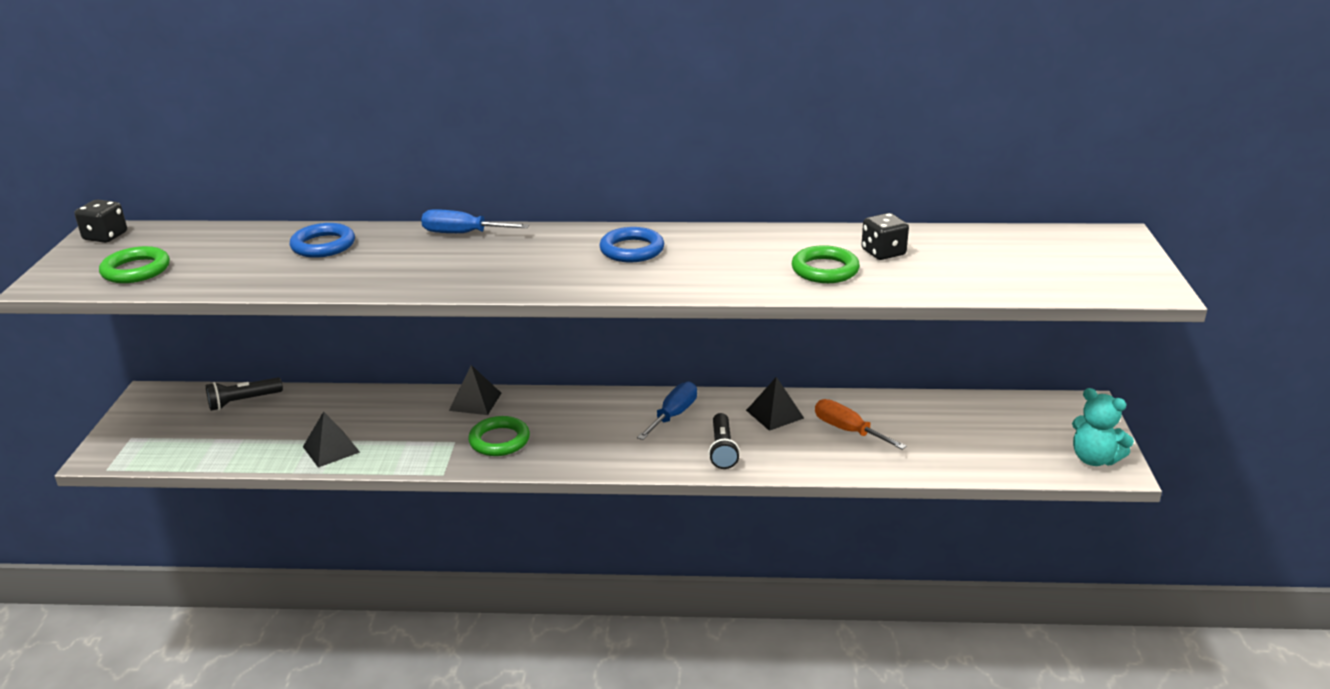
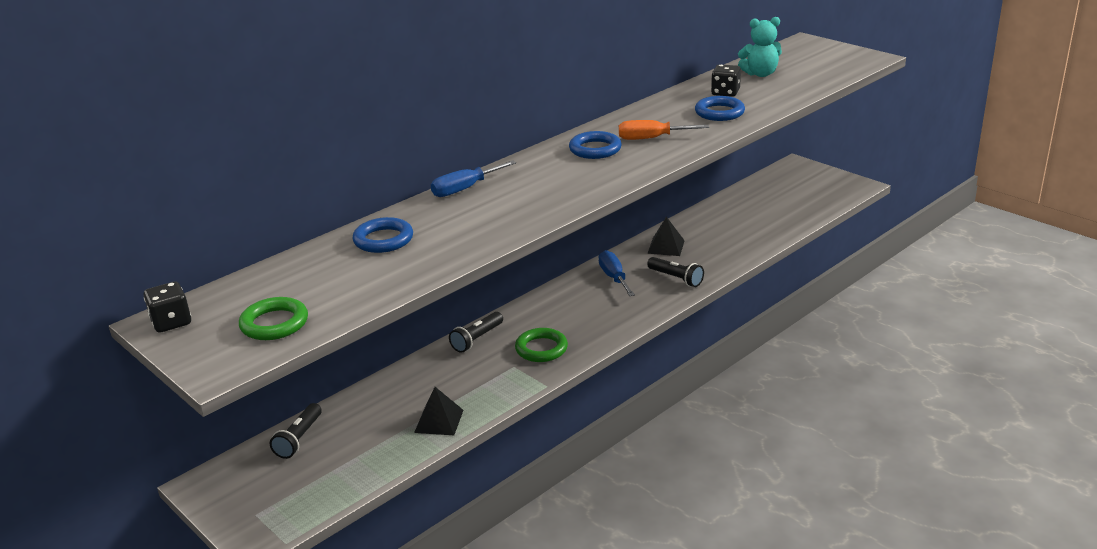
camera: 45 degrees left, 0 degrees up
black pyramid [449,365,501,415] -> black flashlight [449,312,503,353]
green ring [792,245,860,283] -> blue ring [695,96,745,121]
orange screwdriver [815,399,907,450] -> orange screwdriver moved to [619,120,709,140]
turquoise teddy bear [1072,388,1134,466] -> turquoise teddy bear moved to [738,17,782,77]

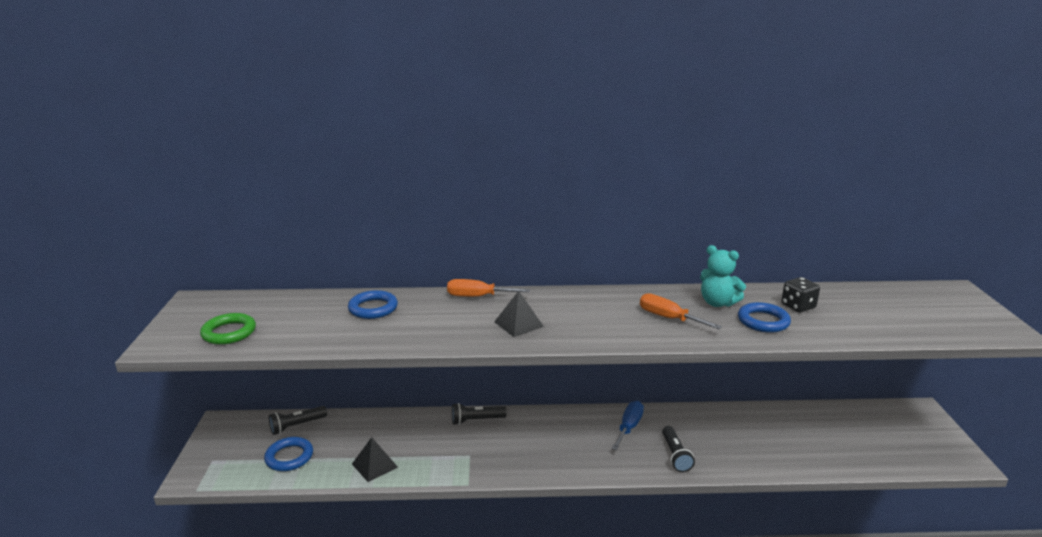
camera: 40 degrees right, 5 degrees down
black dice [144,282,191,333] -> none
blue screwdriver [431,160,516,197] -> orange screwdriver [447,279,530,297]
green ring [515,328,568,362] -> none
blue ring [569,131,622,159] -> blue ring moved to [264,437,313,471]
black pyramid [647,217,685,256] -> black pyramid moved to [494,291,544,337]
turquoise teddy bear [738,17,782,77] -> turquoise teddy bear moved to [700,245,746,307]

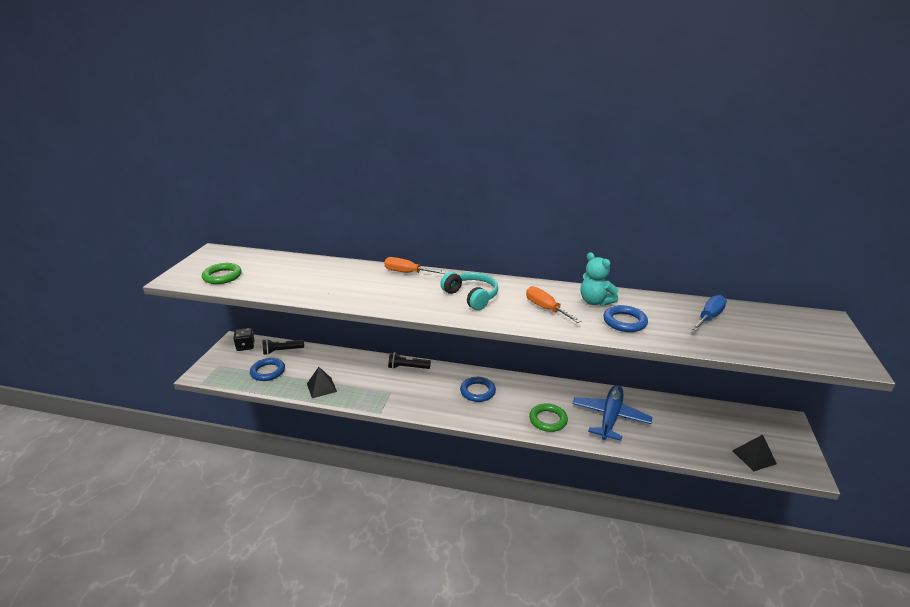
camera: 15 degrees right, 5 degrees up
blue ring [348,290,398,319] -> blue ring moved to [460,377,496,402]
black pyramid [494,291,544,337] -> black pyramid moved to [732,434,777,471]
blue screwdriver [612,401,644,450] -> blue screwdriver moved to [692,295,727,331]
black flashlight [662,426,695,472] -> green ring [529,403,568,432]
black dice [781,277,820,312] -> black dice moved to [233,328,254,351]
none -> turquoise headphones [440,272,498,310]
none -> blue plane [572,385,652,441]

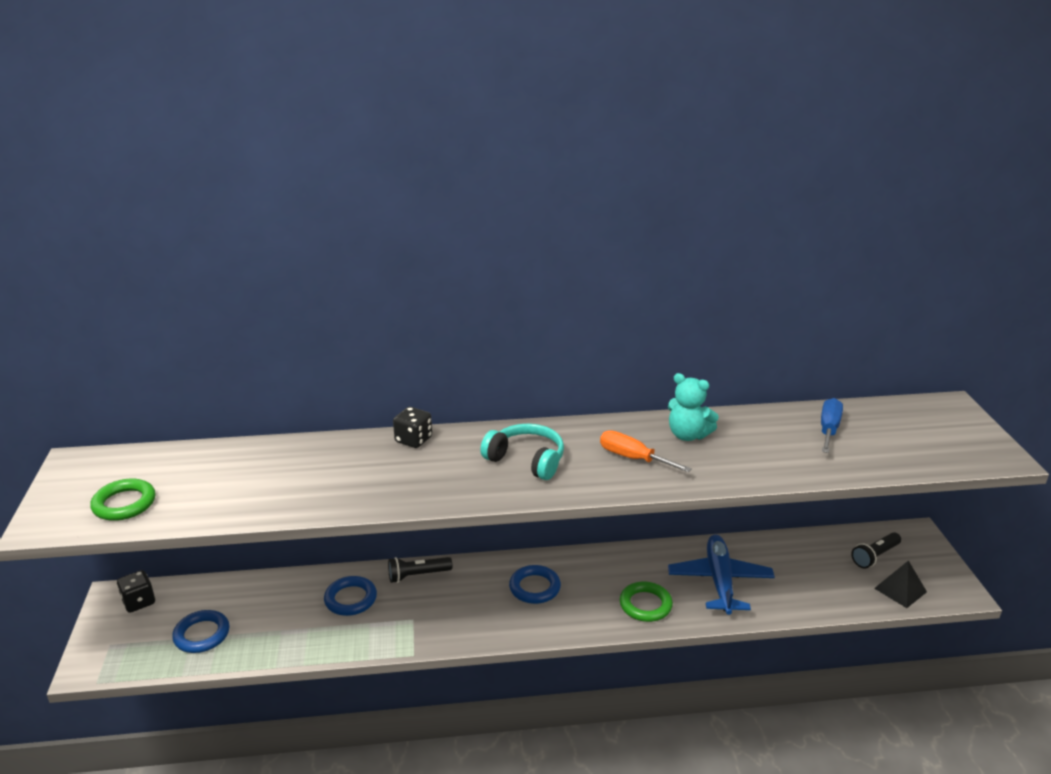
camera: 20 degrees left, 0 degrees up
black flashlight [262,339,304,355] -> black flashlight moved to [851,532,901,568]
black pyramid [307,367,337,398] -> none
orange screwdriver [384,257,446,274] -> black dice [393,407,432,448]
blue ring [603,305,648,332] -> blue ring moved to [324,576,377,616]

